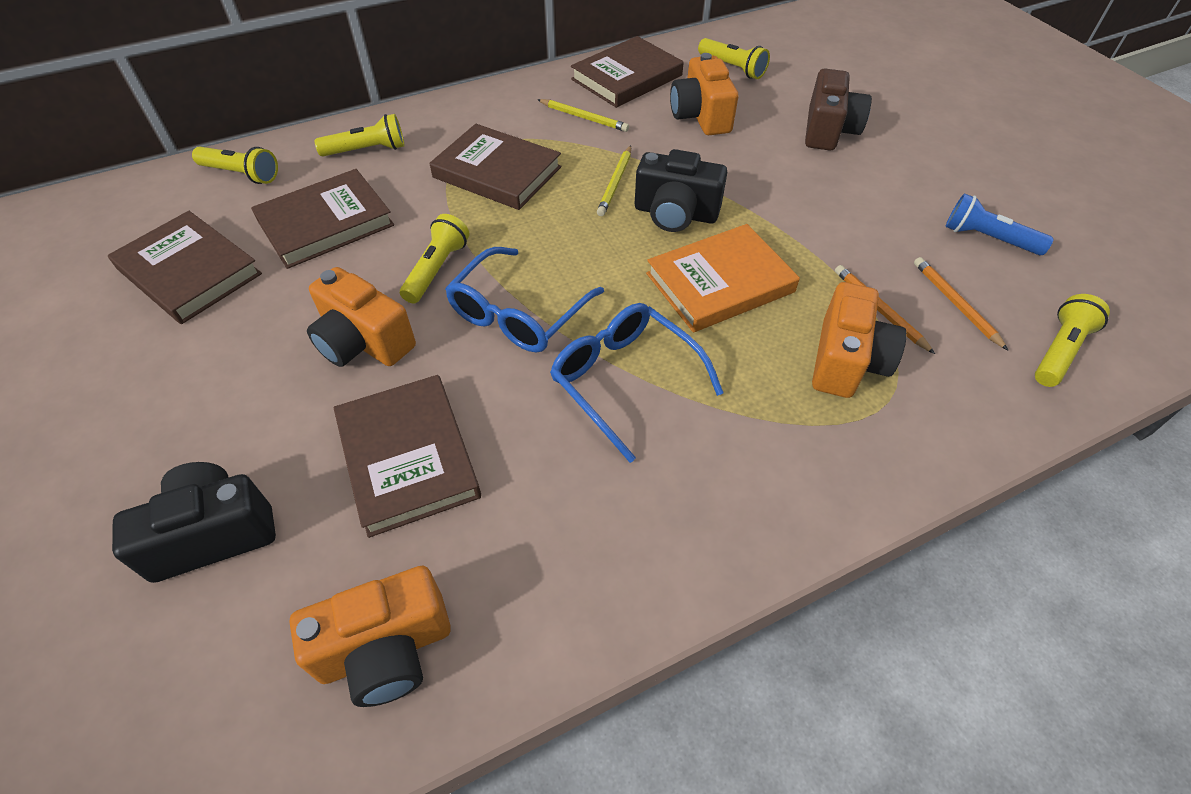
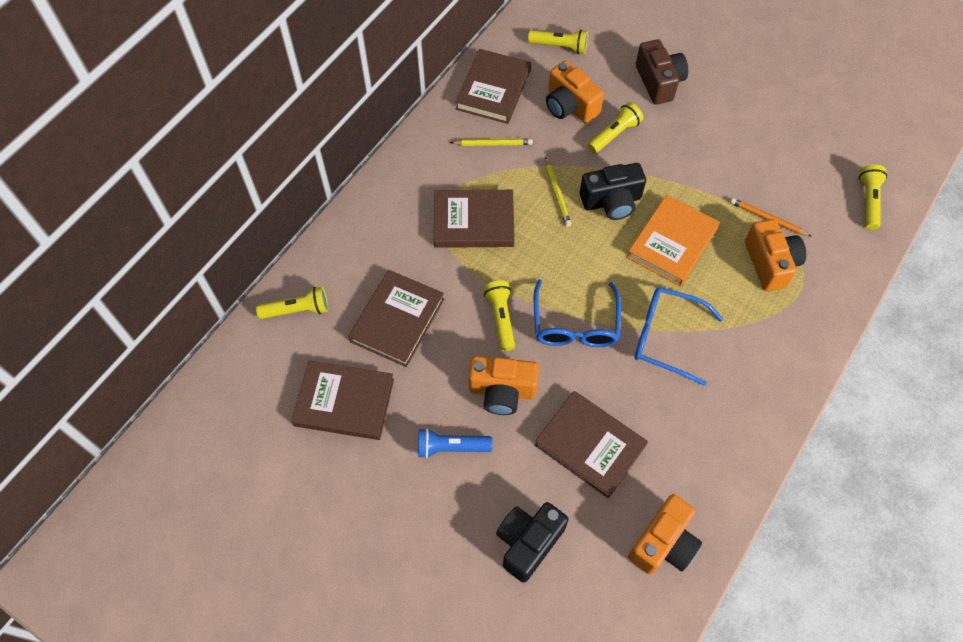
camera: 30 degrees left, 10 degrees up
yellow flashlight [314,114,404,156] -> yellow flashlight moved to [588,102,643,154]
orange pencil [914,257,1009,351] -> none
blue flashlight [945,193,1054,255] -> blue flashlight moved to [418,428,493,459]

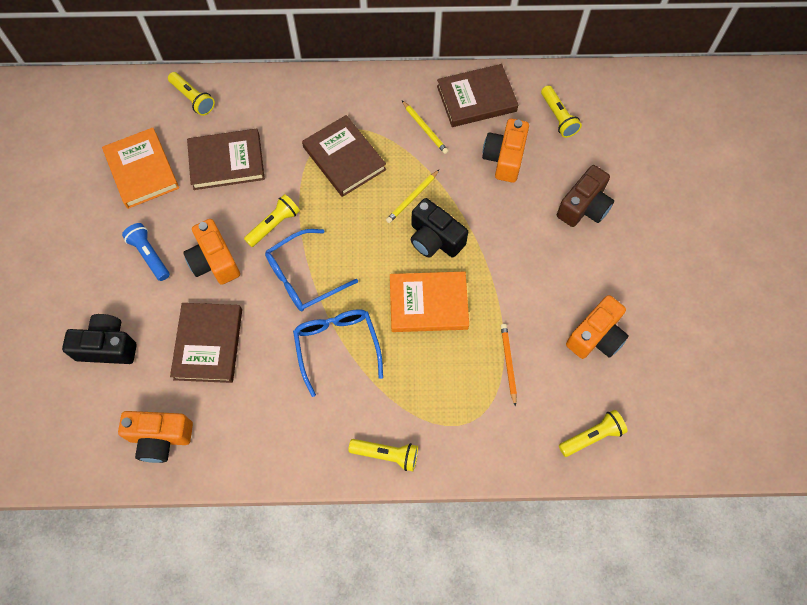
camera: 55 degrees right, 5 degrees up
brown book [292,361,394,440] -> orange book [102,127,179,209]
yellow flashlight [588,102,643,154] -> yellow flashlight moved to [348,439,418,471]
orange camera [745,219,806,291] -> orange camera moved to [566,295,629,359]

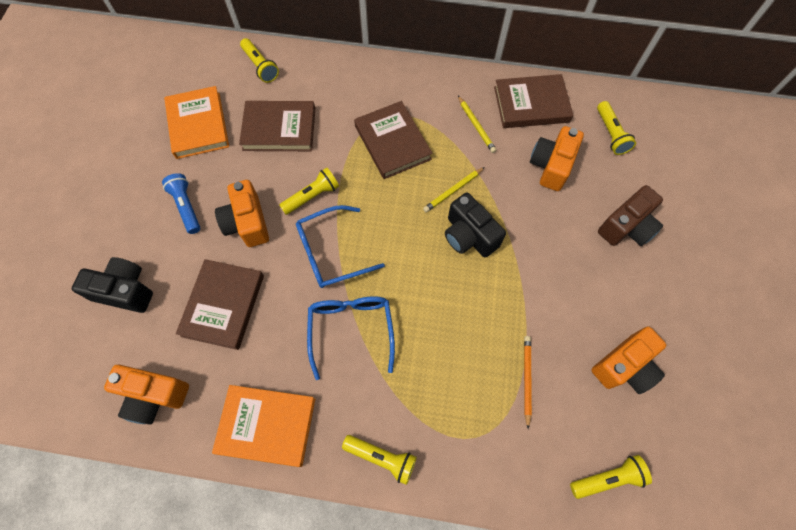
camera: 10 degrees right, 0 degrees up
orange book [390,271,469,332] -> orange book moved to [212,385,315,467]

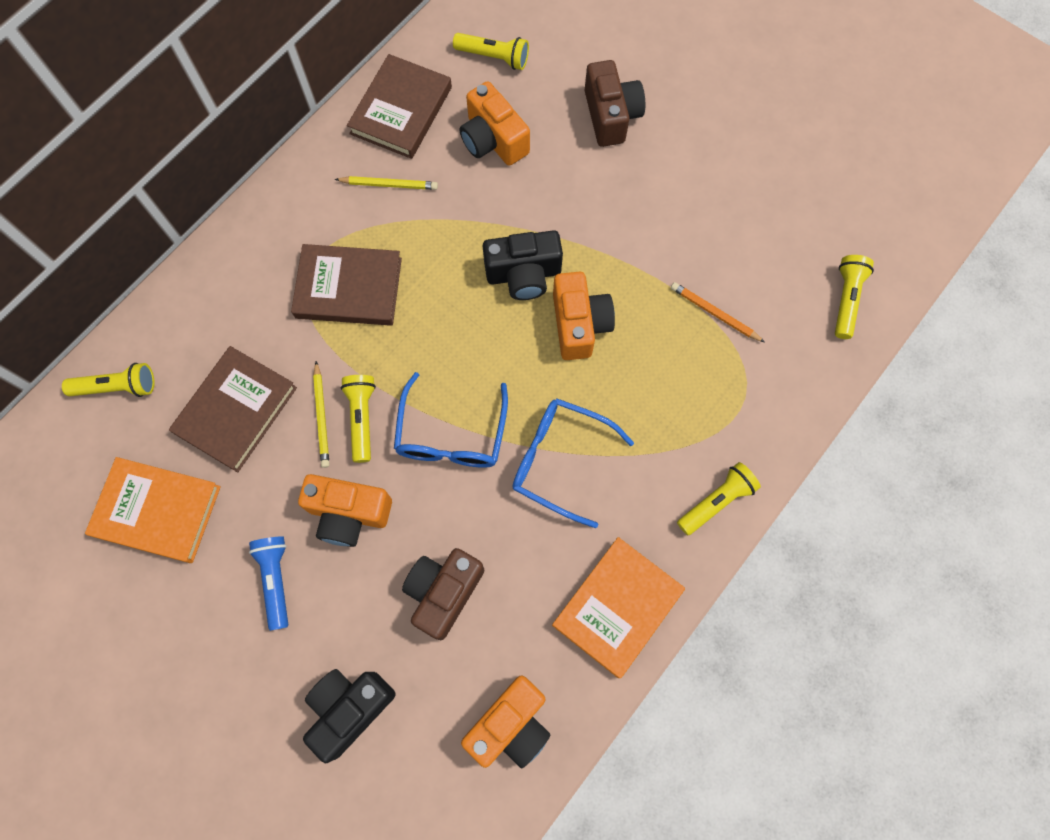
camera: 60 degrees left, 5 degrees up
blue flashlight [162,173,200,234] -> blue flashlight turned 75 degrees clockwise [249,536,288,631]
brown book [176,259,264,350] -> brown camera [402,548,484,640]
yellow pencil [423,167,485,212] -> yellow pencil moved to [313,361,330,468]
orange camera [591,327,666,394] -> orange camera moved to [553,271,615,360]

